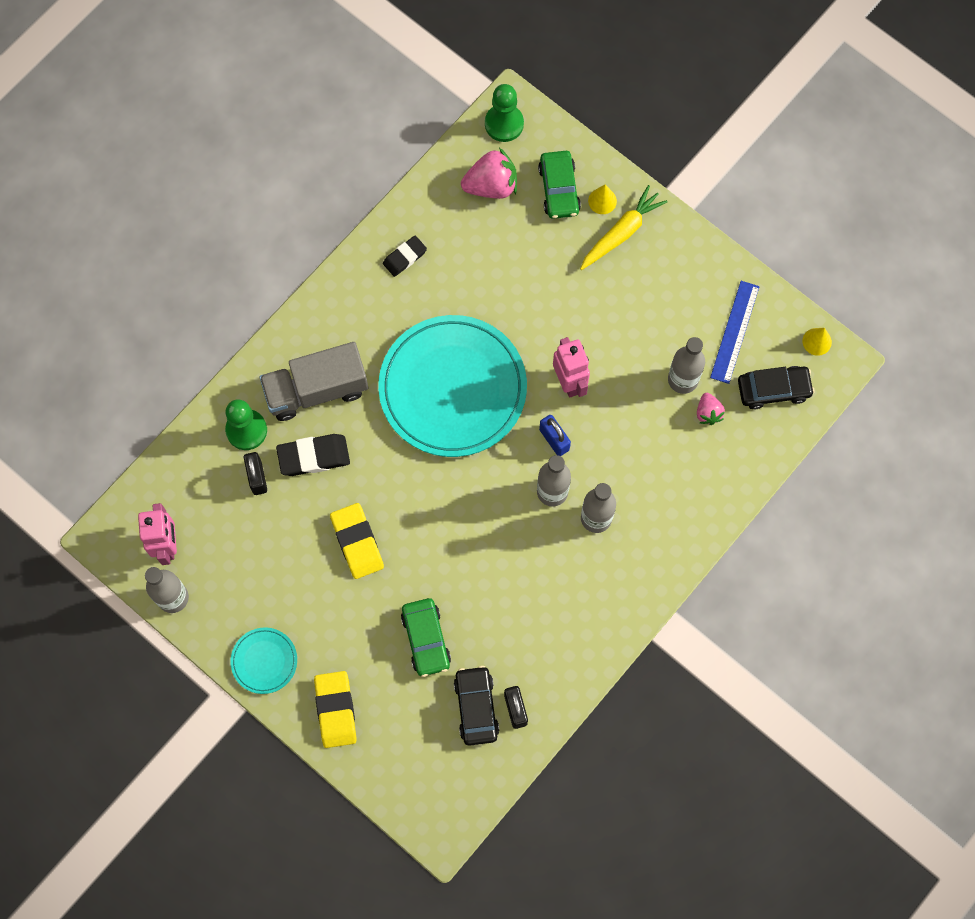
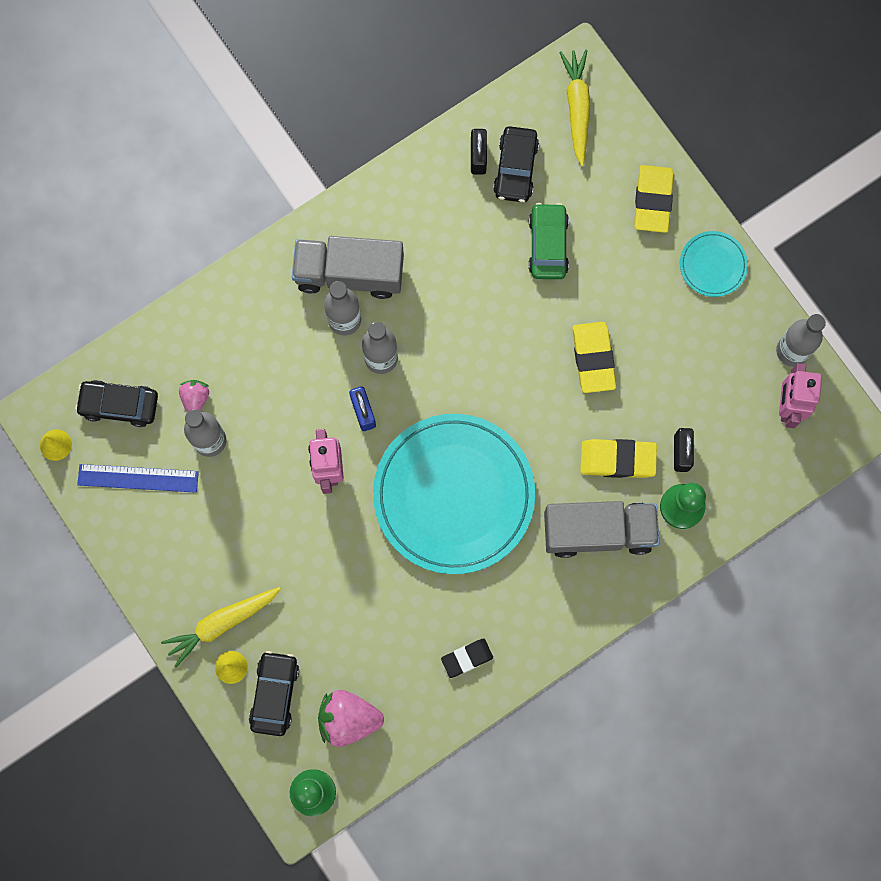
camera: 165 degrees left, 5 degrees up
black eraser [276,434,350,476] -> yellow eraser [580,439,657,478]
green car [538,151,581,219] -> black car [249,651,299,736]
blue ruler [710,281,760,384] -> blue ruler turned 60 degrees clockwise [77,464,199,493]
none -> grey truck [292,236,404,299]
none -> yellow carrot [559,50,591,167]

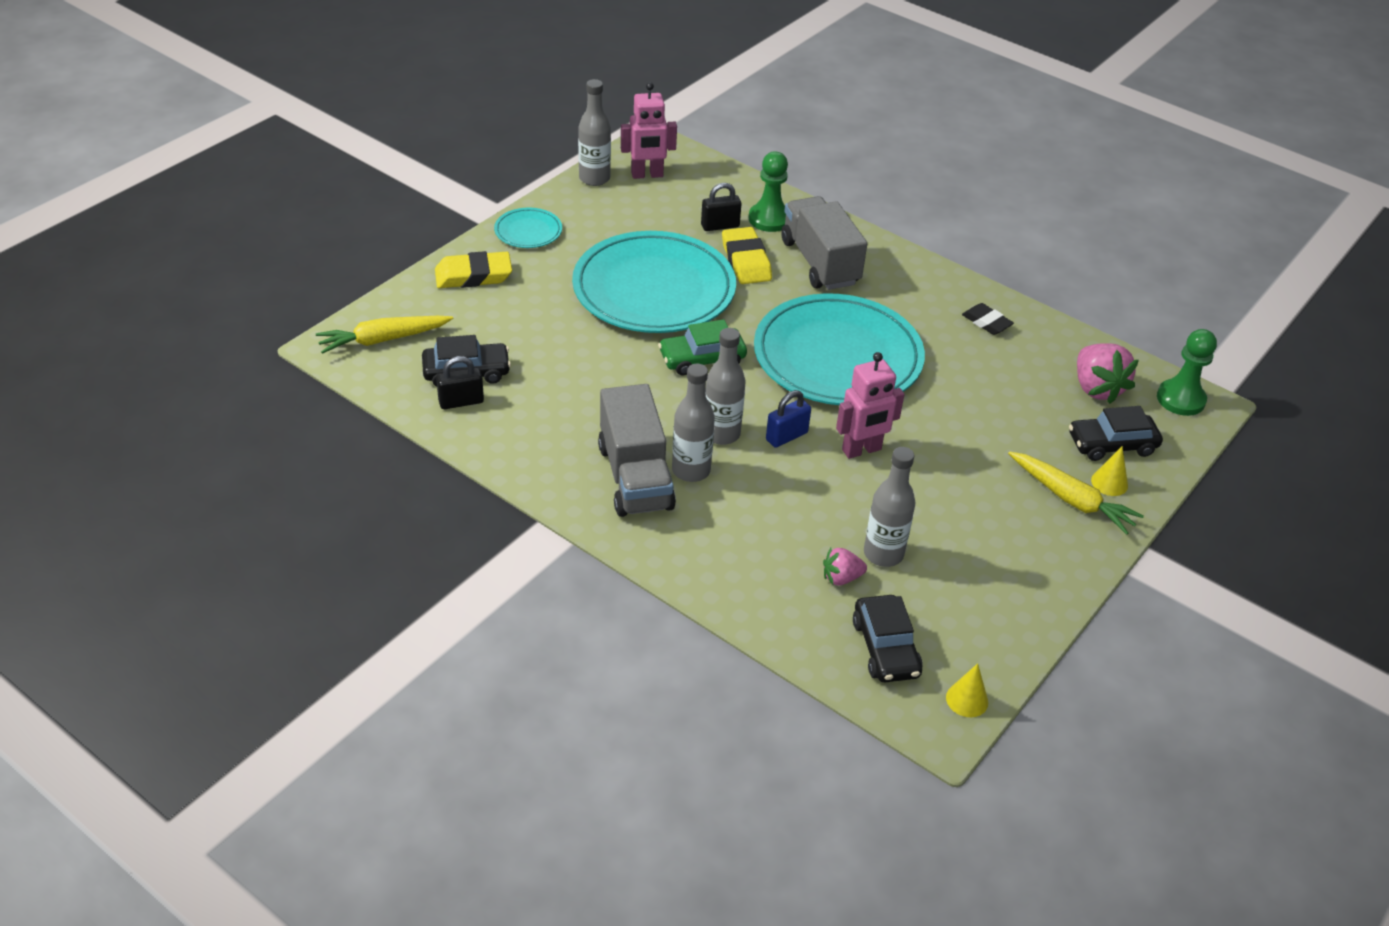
camera: 110 degrees left, 35 degrees down
blue ruler [77,464,199,493] -> none
green car [528,203,569,279] -> green car moved to [658,319,747,375]
yellow eraser [572,322,616,393] -> turquoise plate [572,231,736,333]

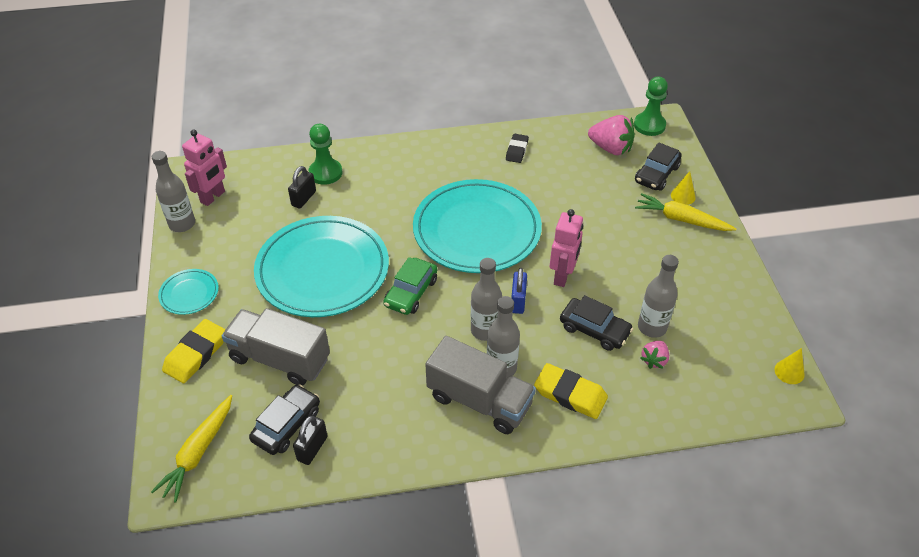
camera: 45 degrees left, 5 degrees up
yellow eraser [722,227,772,284] -> yellow eraser moved to [534,363,608,419]
grey truck [781,196,867,290] -> grey truck moved to [222,308,330,386]
black car [853,595,923,682] -> black car moved to [560,295,633,351]
black eraser [962,303,1014,335] -> black eraser turned 75 degrees counterclockwise [506,134,529,163]
yellow carrot [1008,451,1144,535] -> yellow carrot turned 150 degrees counterclockwise [635,193,737,231]

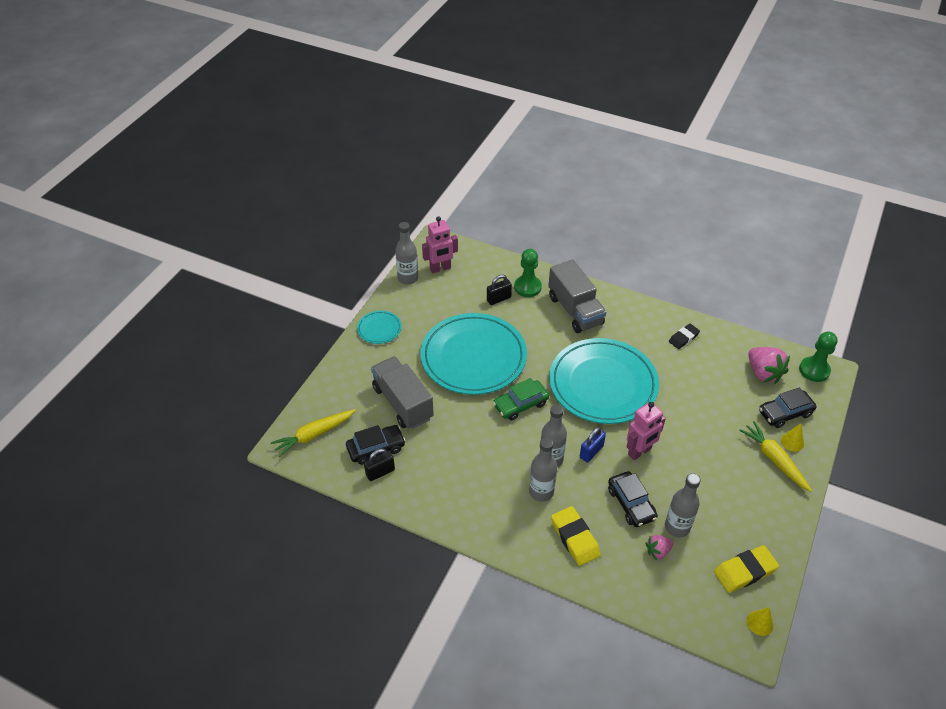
camera: 35 degrees right, 0 degrees up
yellow eraser [162,319,226,383] -> yellow eraser moved to [714,545,779,593]
grey truck [425,336,536,434] -> grey truck moved to [548,260,606,333]

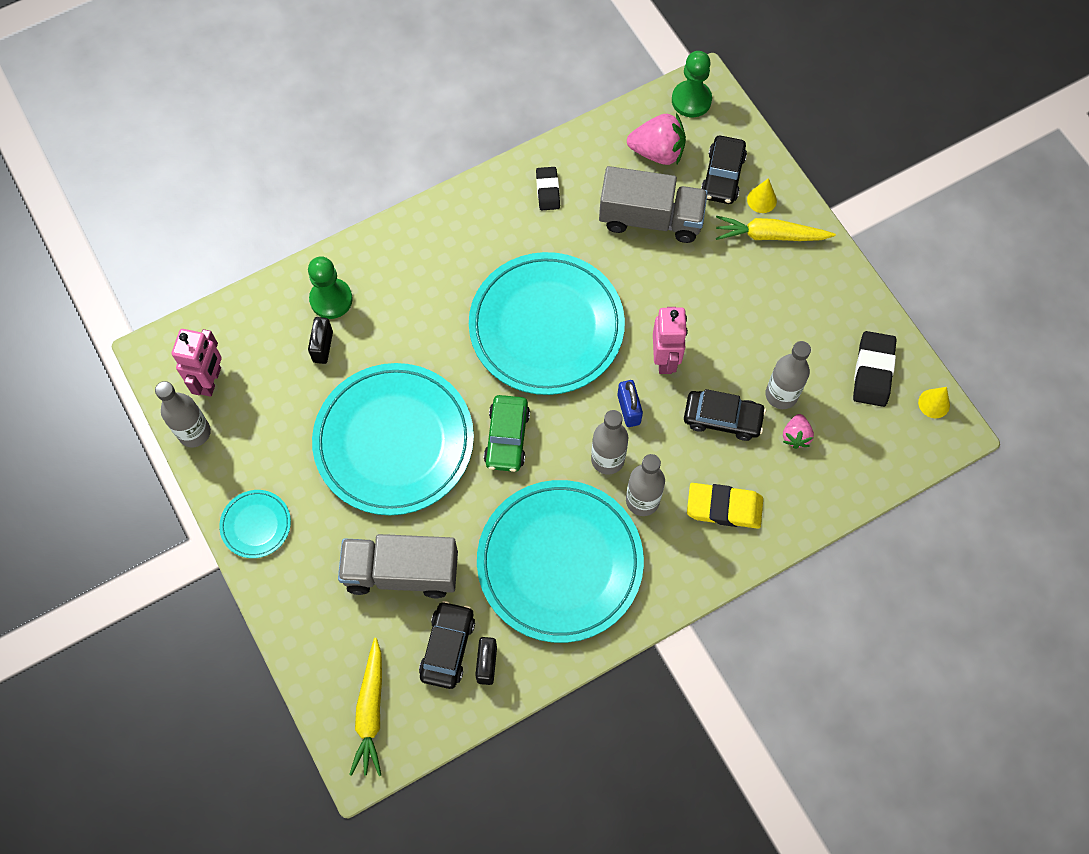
camera: 55 degrees left, 20 degrees up
grey truck [548,260,606,333] -> grey truck moved to [599,166,708,243]
yellow eraser [714,545,779,593] -> black eraser [853,331,896,407]
none -> turquoise plate [477,480,644,643]

